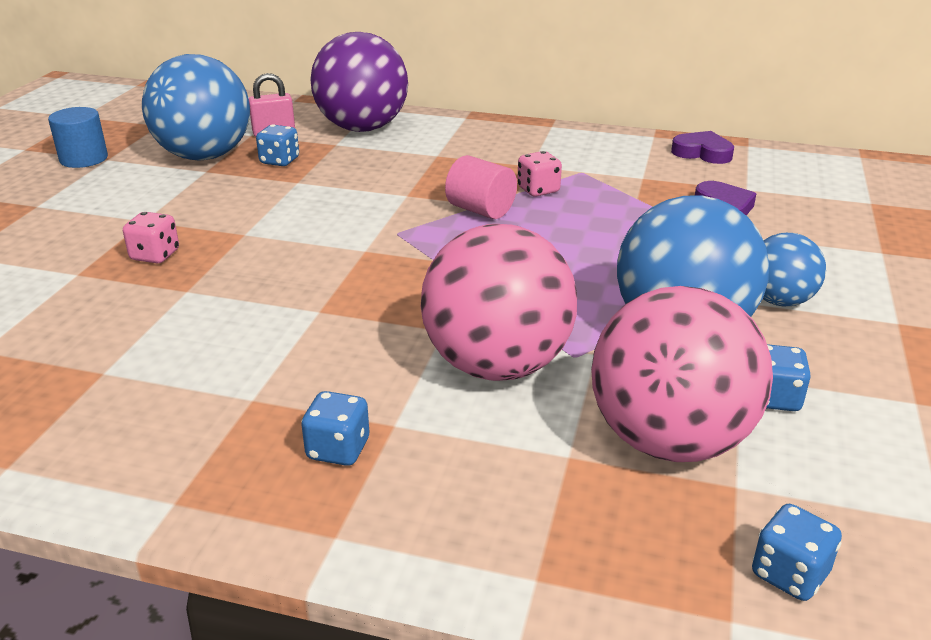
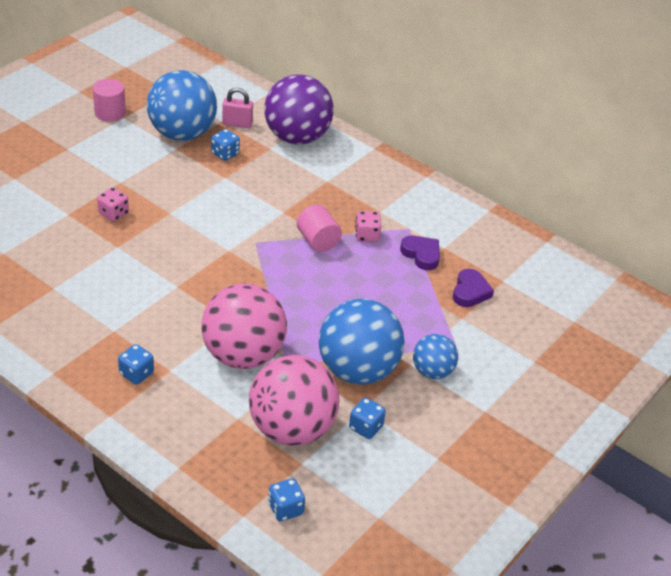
camera: 20 degrees right, 10 degrees up
blue cylinder [48,107,108,168] -> pink cylinder [93,79,126,122]
purple heart [671,131,734,164] -> purple heart moved to [400,235,440,270]

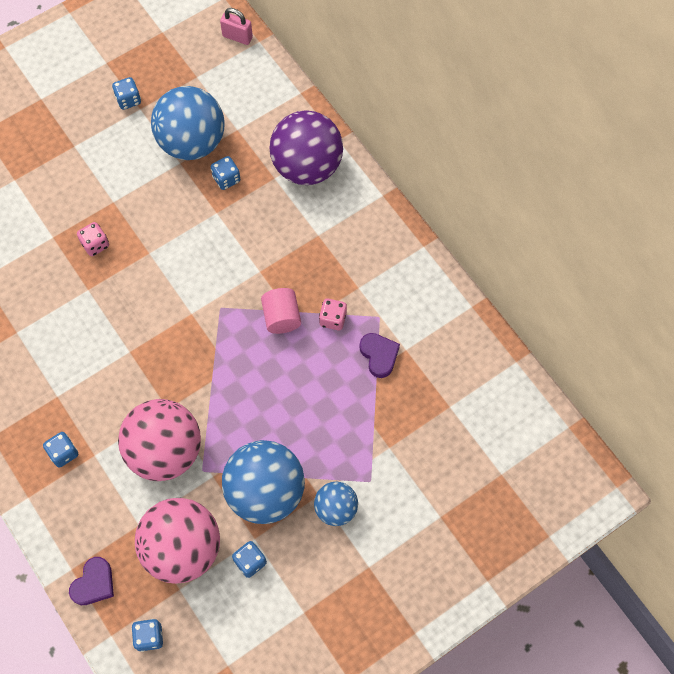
camera: 20 degrees right, 25 degrees up
pink cylinder [93,79,126,122] -> blue dice [112,77,141,110]
pink padlock [222,88,253,128] -> pink padlock moved to [220,8,253,45]
purple heart [453,269,494,307] -> purple heart moved to [69,557,114,605]

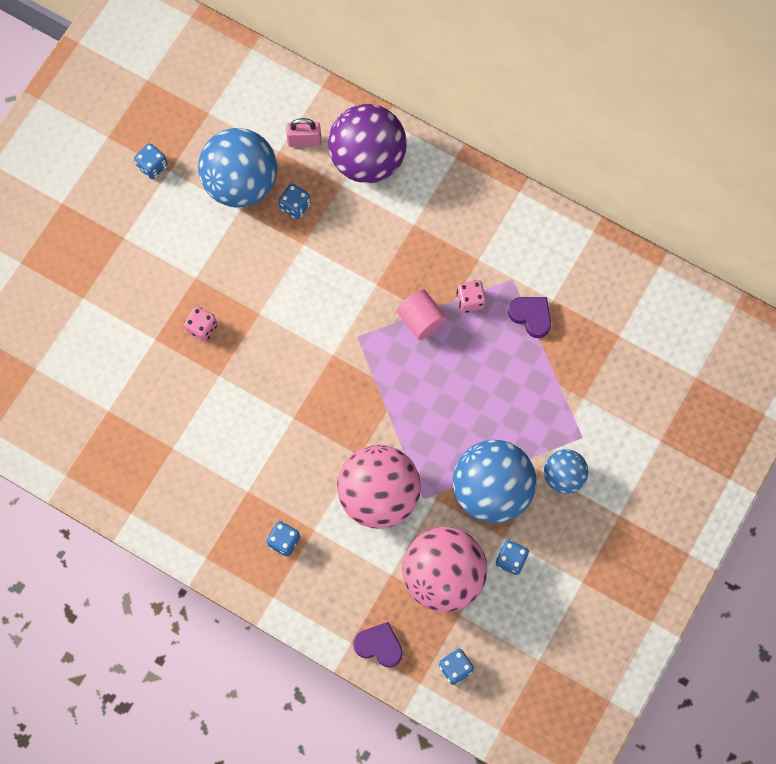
camera: 25 degrees left, 5 degrees up
purple heart [69,557,114,605] -> purple heart turned 75 degrees counterclockwise [353,622,403,667]
pink padlock [220,8,253,45] -> pink padlock moved to [286,118,321,147]

